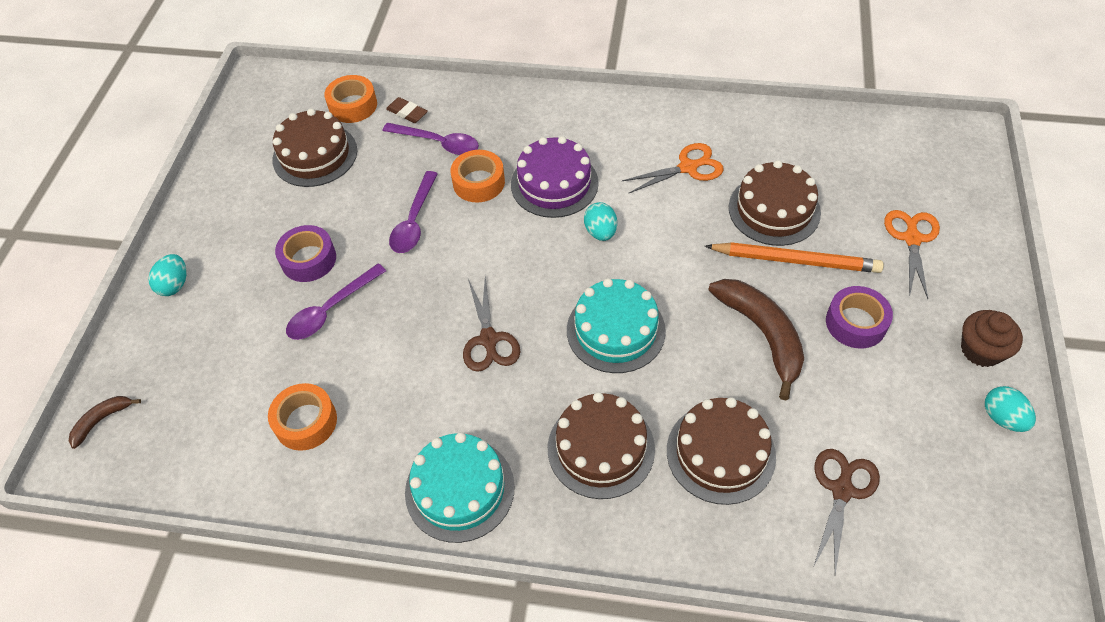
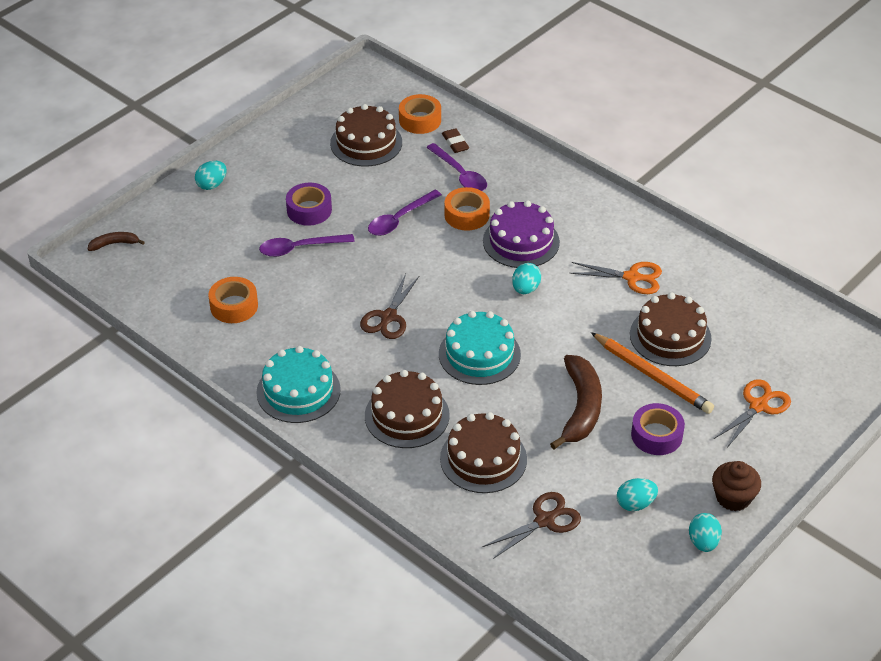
camera: 30 degrees right, 10 degrees down
none -> turquoise egg [617,478,658,511]

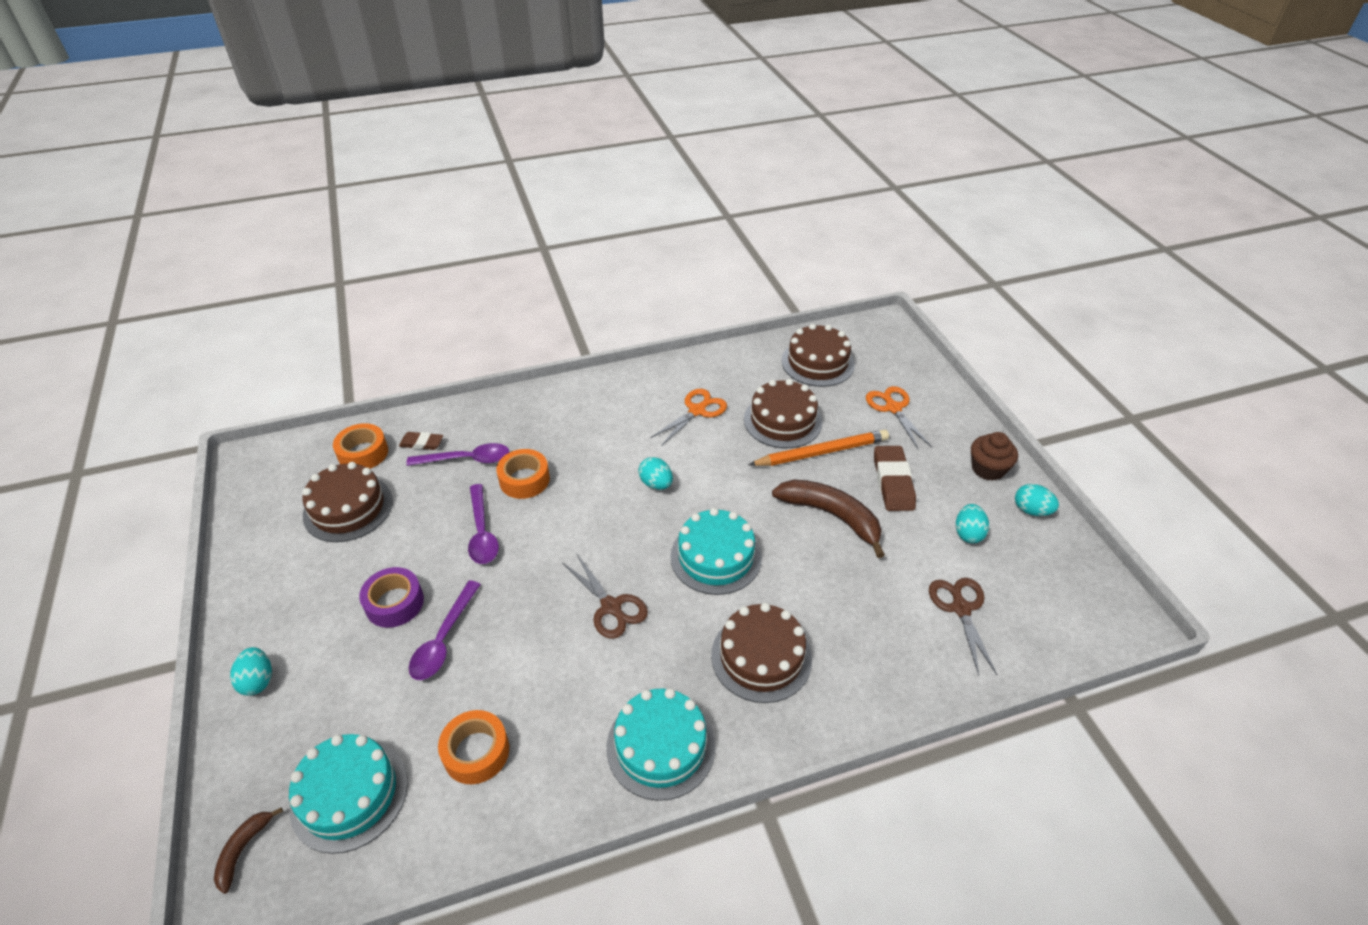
camera: 60 degrees left, 0 degrees up
brown cake [440,412,527,493] -> brown cake moved to [781,324,855,387]
purple cake [483,200,560,268] -> none
purple tape [631,403,685,455] -> brown eraser [874,446,916,511]
none -> turquoise cake [289,734,408,854]

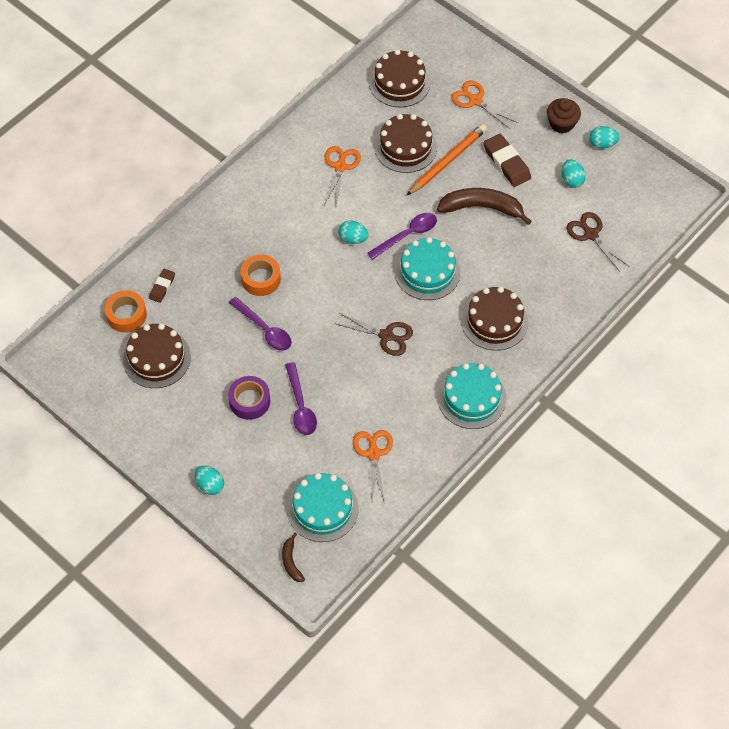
camera: 30 degrees left, 15 degrees up
brown eraser [399,432,443,450] -> brown eraser turned 45 degrees counterclockwise [149,269,175,303]
purple spoon [407,443,509,466] -> purple spoon moved to [367,213,437,260]
orange tape [438,710,509,784] -> orange scissors [353,430,393,502]

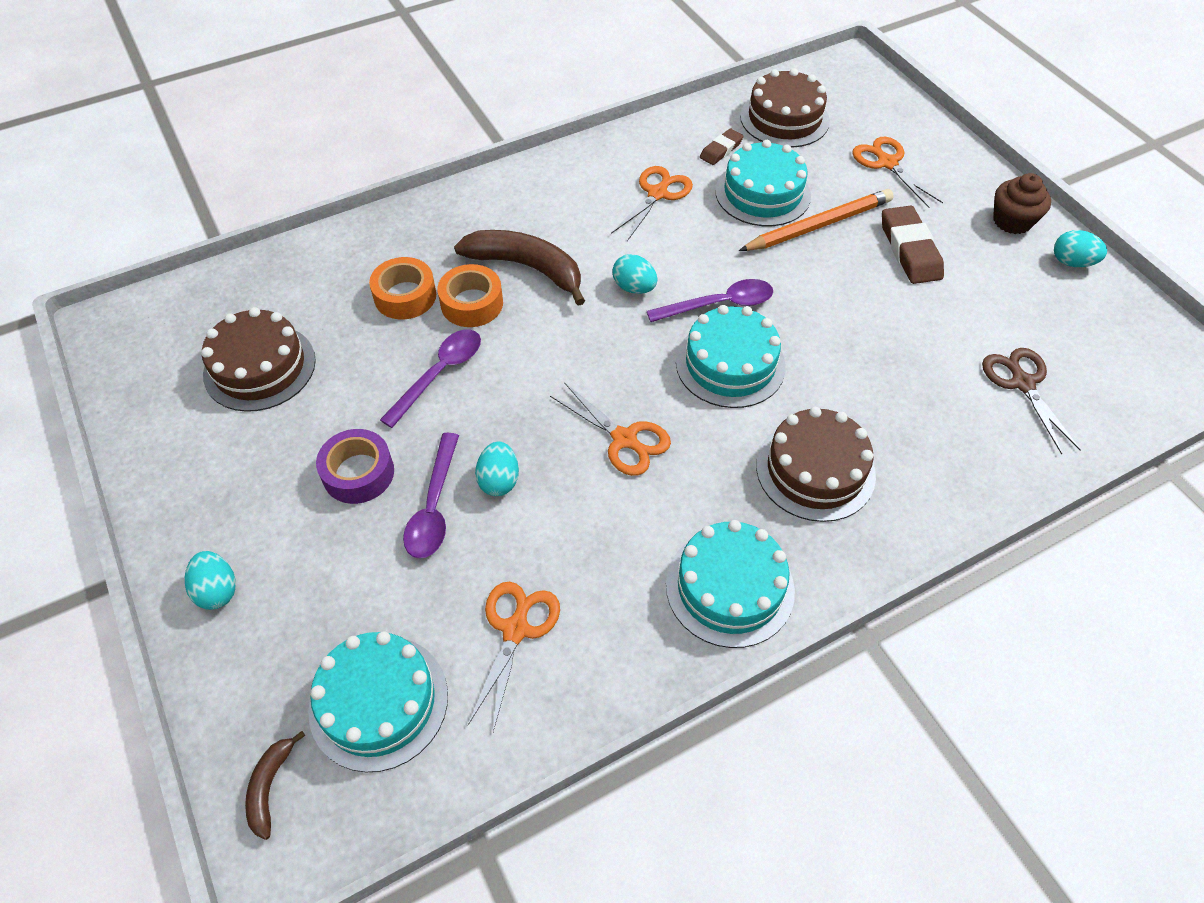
camera: 20 degrees right, 5 degrees down
orange tape [105,290,147,333] -> orange tape moved to [369,257,436,319]
brown eraser [149,269,175,303] -> brown eraser moved to [700,129,744,165]
purple spoon [229,297,292,351] -> purple spoon turned 120 degrees counterclockwise [380,330,481,428]
brown scissors [337,313,413,356] -> orange scissors [550,382,671,476]
brown cake [374,114,437,173] -> turquoise cake [715,140,811,226]
brown banana [437,188,532,225] -> brown banana moved to [454,230,585,306]
turquoise egg [562,159,586,188] -> turquoise egg moved to [475,441,519,496]

